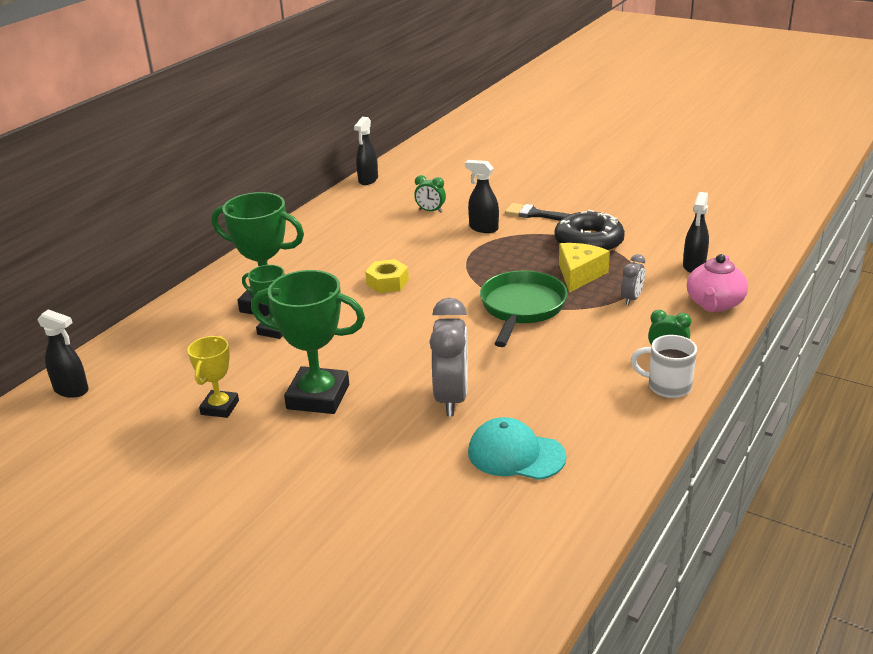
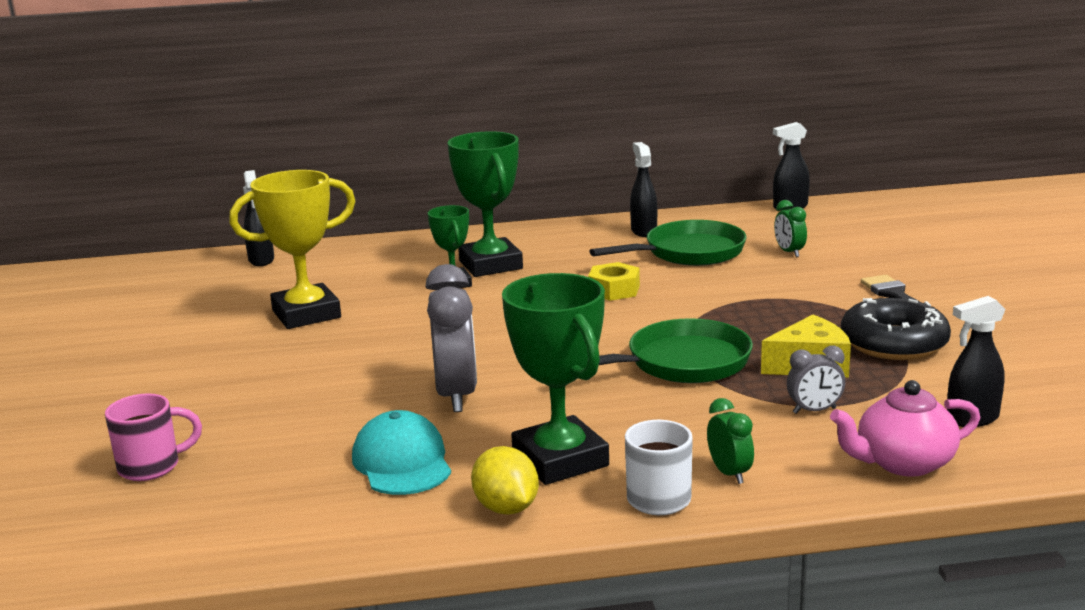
camera: 50 degrees right, 10 degrees down
yellow trophy [187,336,239,418] -> yellow trophy [229,170,356,329], size x1.75
green trophy [251,270,365,414] -> green trophy moved to [502,273,609,485]
grey clock [430,298,468,416] -> grey clock turned 60 degrees counterclockwise [425,264,477,412]
black spray bottle [465,160,499,233] -> black spray bottle moved to [630,142,657,237]
none -> pink mug [105,393,202,481]
none -> yellow lemon [471,446,539,515]
none -> green pan [589,220,746,266]

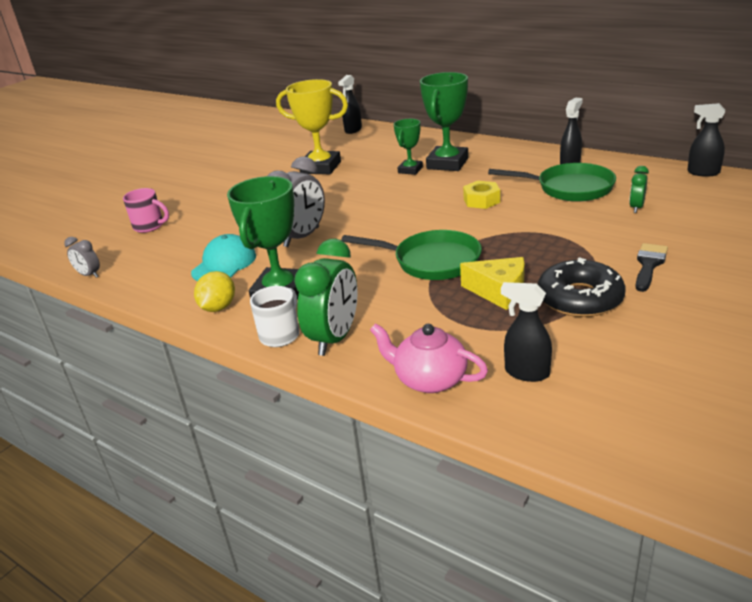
camera: 45 degrees right, 10 degrees up
green clock [707,398,754,484] -> green clock [294,238,358,356], size x1.96
grey clock [787,346,845,414] -> grey clock moved to [64,237,100,278]

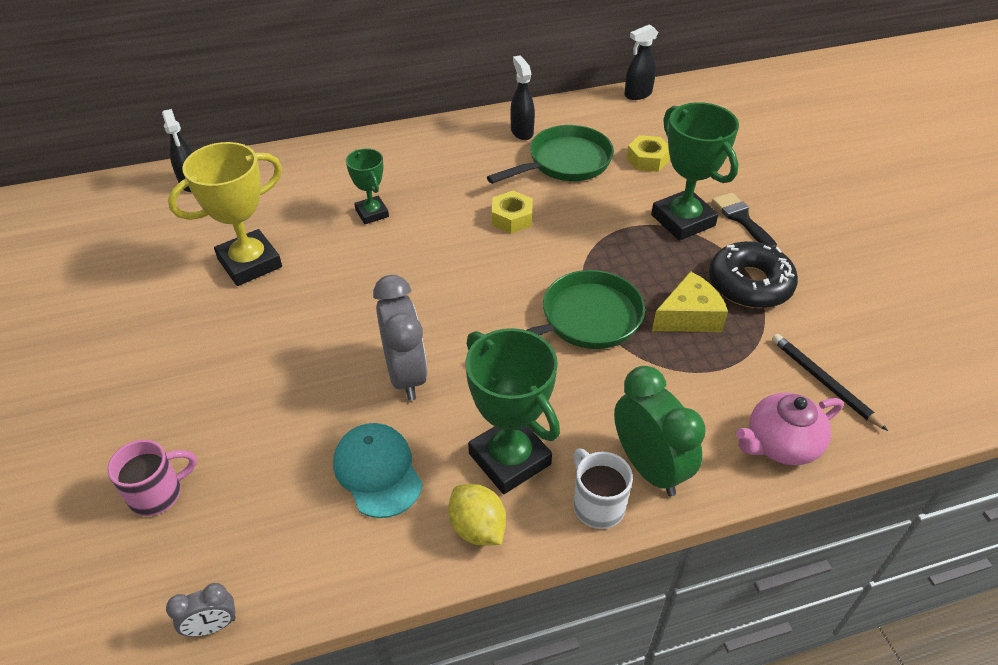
camera: 55 degrees left, 15 degrees up
green trophy [420,72,468,171] -> green trophy moved to [651,102,739,241]
black spray bottle [501,282,552,382] -> black pencil [772,334,888,431]
green clock [629,166,649,213] -> yellow nut [626,135,670,172]

